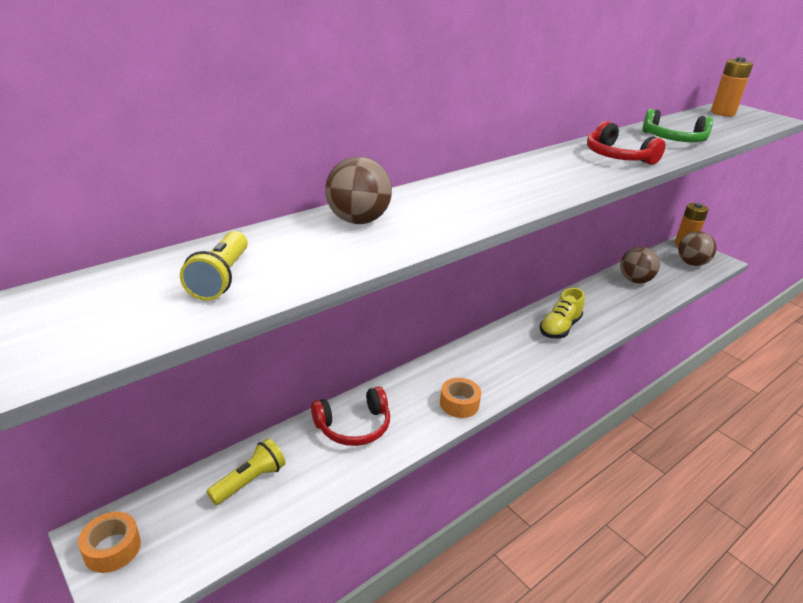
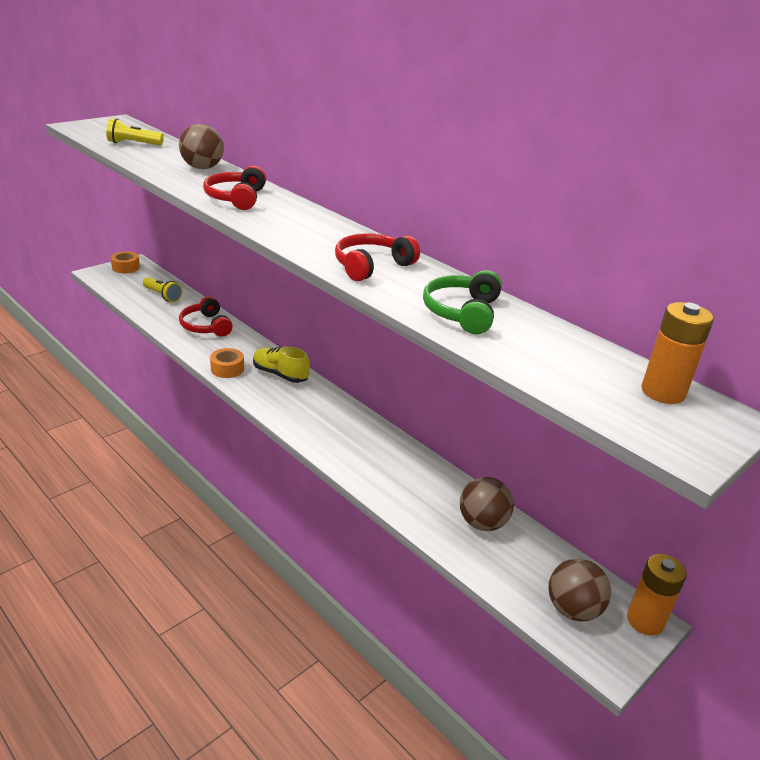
camera: 85 degrees right, 0 degrees up
yellow shoe [540,288,585,338] -> yellow shoe moved to [253,346,310,383]
none -> red headphones [203,166,266,210]

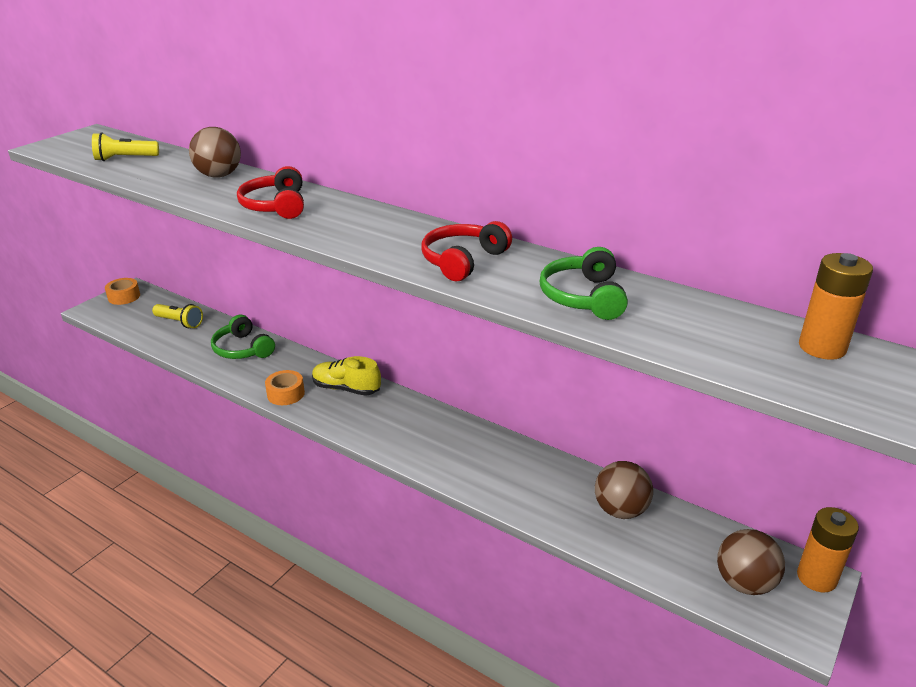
camera: 10 degrees left, 0 degrees up
red headphones [179,296,233,337] -> green headphones [211,315,275,359]

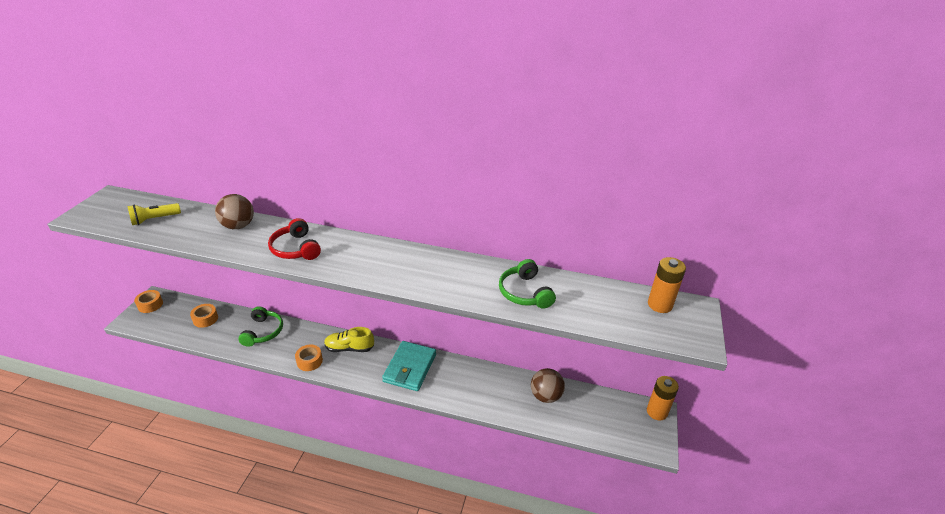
camera: 20 degrees left, 5 degrees up
yellow flashlight [152,304,203,328] -> orange tape [190,304,218,328]
green headphones [211,315,275,359] -> green headphones turned 120 degrees counterclockwise [238,306,283,347]
red headphones [422,221,512,281] -> none
brown ball [717,529,785,595] -> none
none -> turquoise wallet [382,341,436,391]

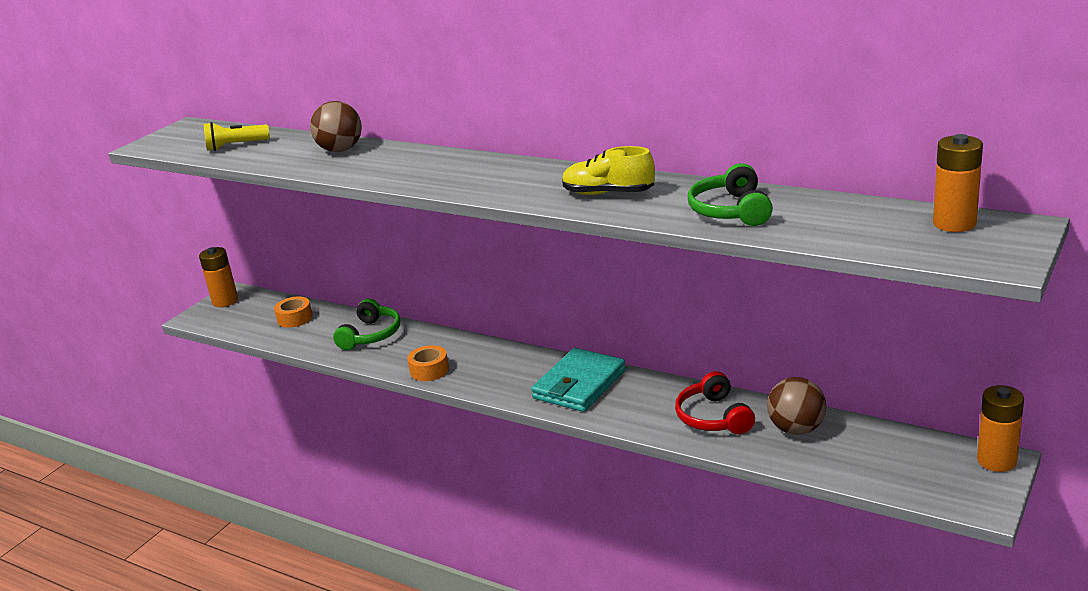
camera: 20 degrees right, 10 degrees down
orange tape [134,290,163,313] -> orange battery [199,247,238,307]
red headphones [268,218,321,260] -> red headphones moved to [675,371,755,434]
yellow shoe [324,327,374,352] -> yellow shoe moved to [562,146,655,195]

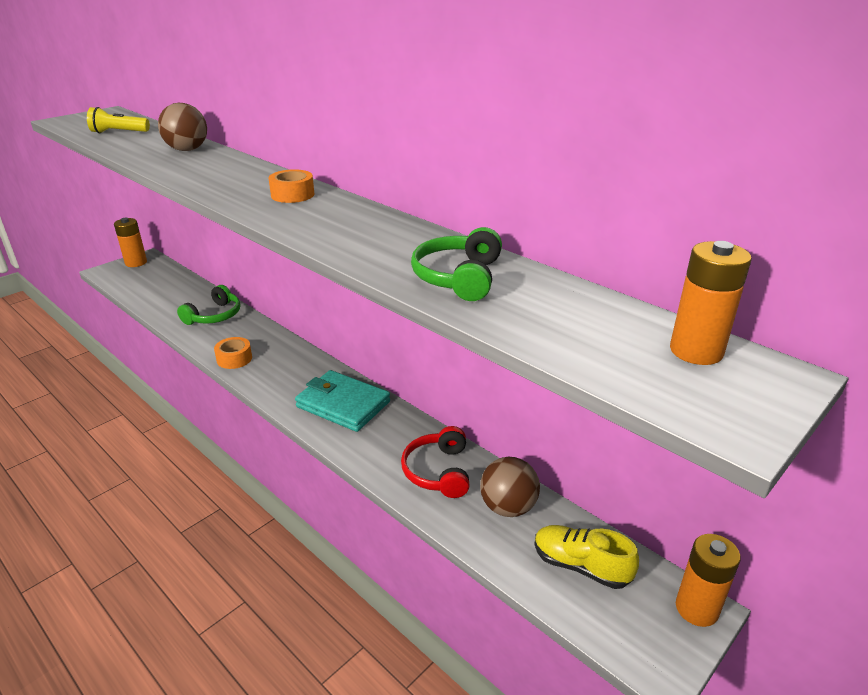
camera: 10 degrees right, 5 degrees up
orange tape [274,297,313,328] -> orange tape moved to [268,169,314,203]
turquoise wallet [531,348,626,412] -> turquoise wallet turned 75 degrees clockwise [295,370,390,432]
yellow shoe [562,146,655,195] -> yellow shoe moved to [534,525,639,589]

